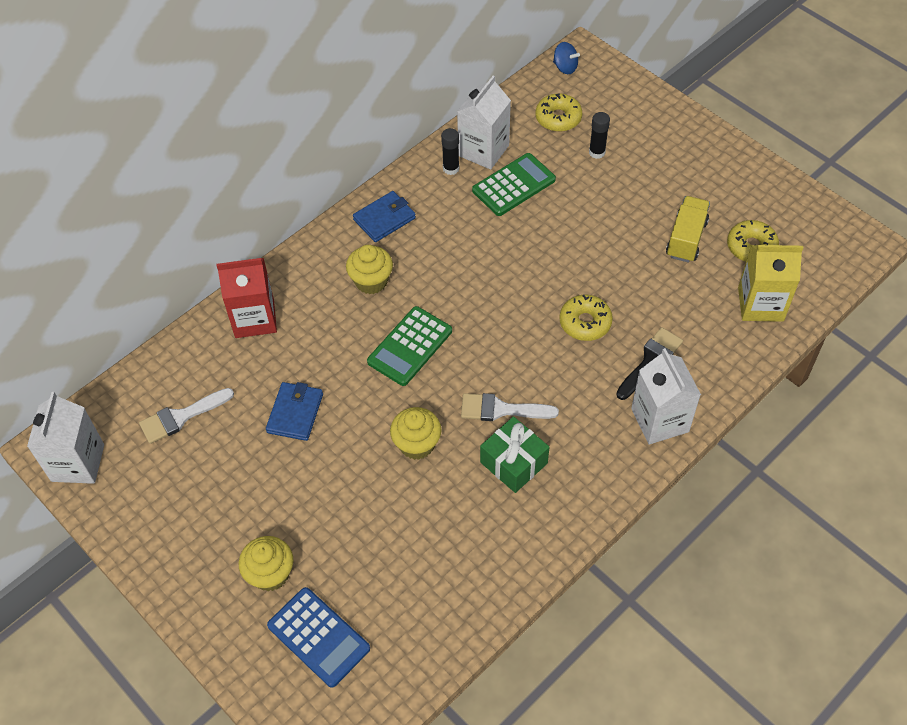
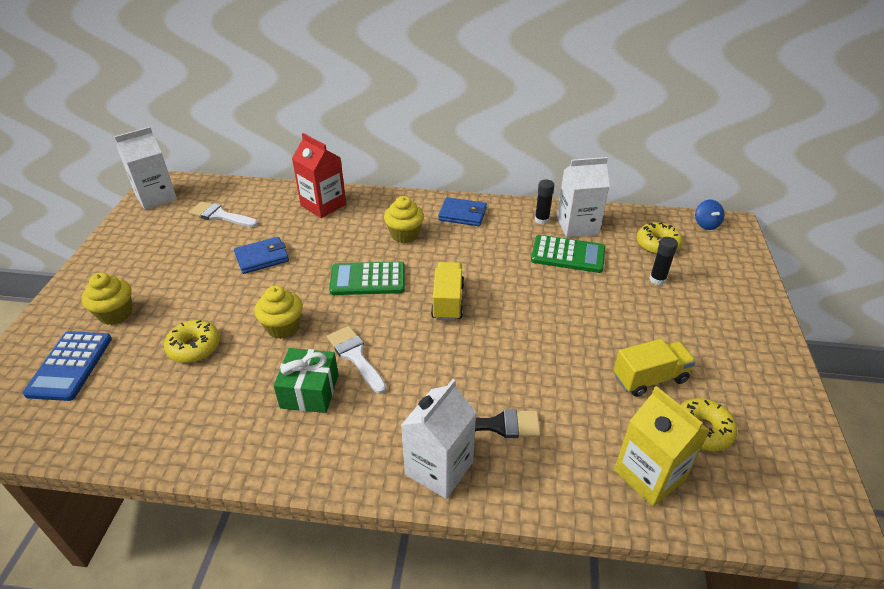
camera: 50 degrees right, 15 degrees down
yellow donut [560,295,613,341] -> yellow donut moved to [164,320,220,363]
none -> yellow truck [431,262,464,321]

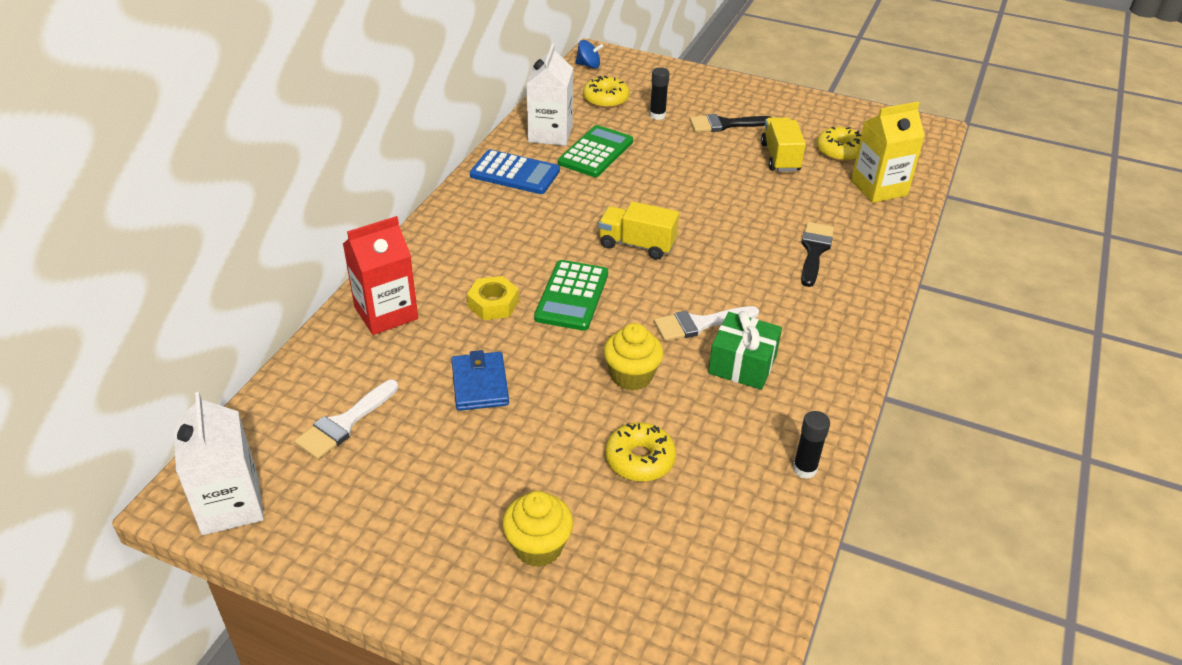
camera: 75 degrees left, 0 degrees up
blue calculator [23,331,112,401] -> blue calculator moved to [470,150,560,194]
yellow cupcake [384,196,424,243] -> none
white carton [401,379,477,499] -> none
blue wallet [438,197,487,226] -> none
black glue stick [535,179,554,225] -> black glue stick moved to [793,411,830,479]
none -> yellow nut [467,276,519,320]
none -> black brush [690,114,773,132]

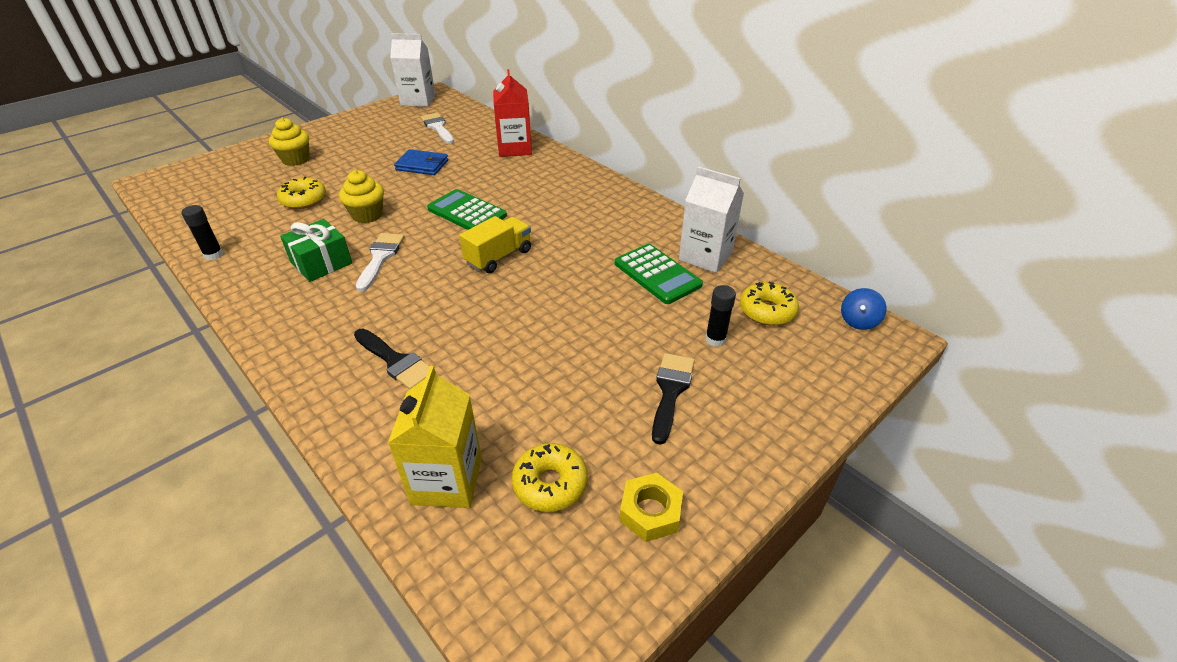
camera: 115 degrees right, 0 degrees up
yellow nut [467,276,519,320] -> yellow nut moved to [620,473,683,542]
blue calculator [470,150,560,194] -> none
yellow truck [761,117,806,172] -> none

